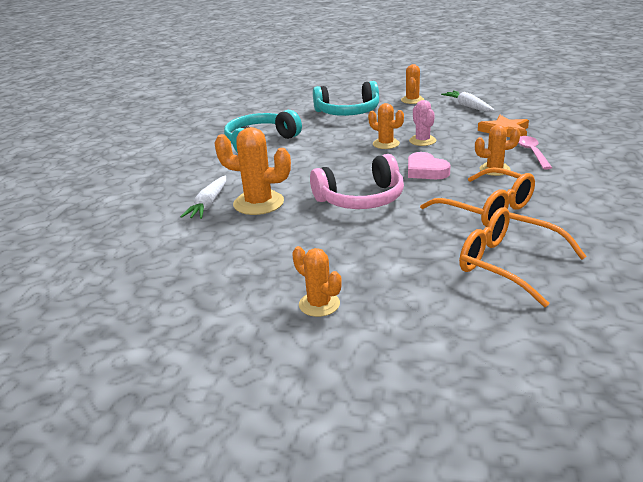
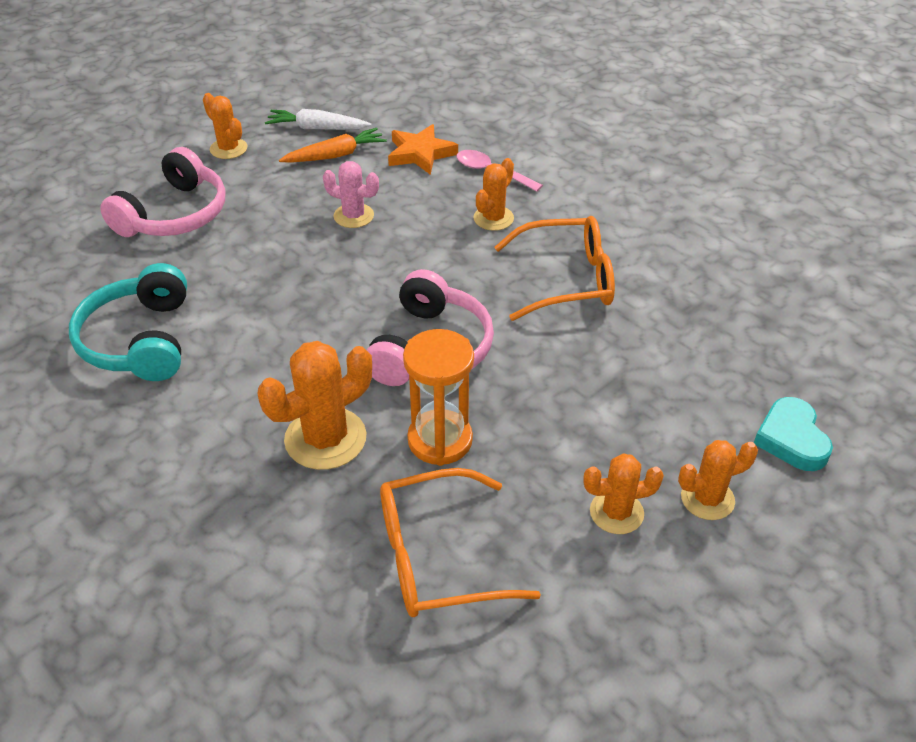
camera: 55 degrees left, 15 degrees up
white carrot [180,176,226,219] -> none
turquoise headphones [313,81,379,116] -> pink headphones [100,147,225,237]
orange cactus [368,103,404,149] -> orange cactus moved to [678,440,758,520]
pink heart [408,152,451,179] -> none
orange glasses [459,207,587,307] -> orange glasses moved to [380,468,541,617]
none -> orange carrot [279,128,387,163]
none -> orange hourglass [403,329,474,466]
none -> turquoise heart [754,397,833,471]

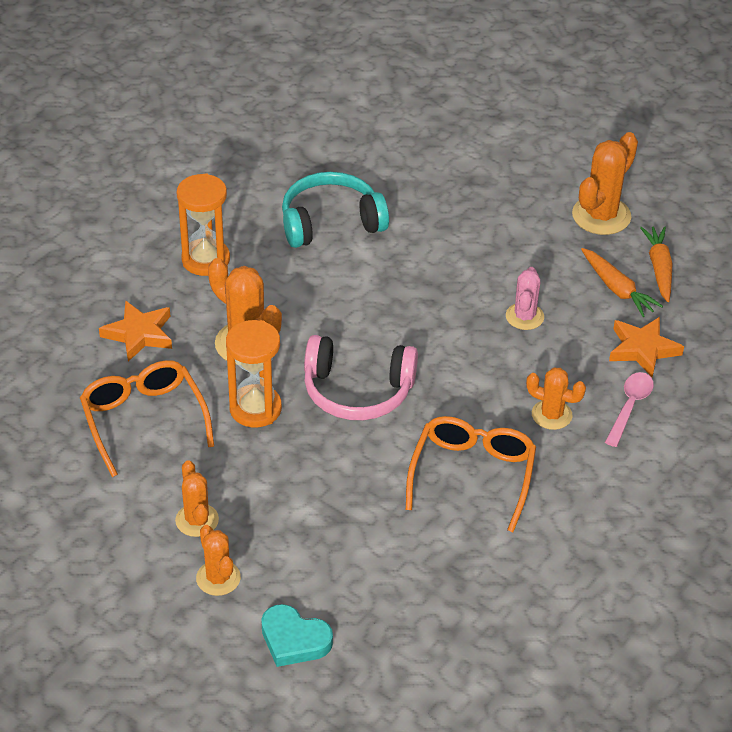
camera: 80 degrees right, 0 degrees up
pink headphones [100,147,225,237] -> none
orange cactus [203,93,248,159] -> orange cactus [572,132,638,235], size x1.61
white carrot [265,109,372,130] -> orange carrot [640,226,672,302]
orange glasses [494,216,615,321] -> orange glasses turned 150 degrees counterclockwise [406,416,536,532]
turquoise heart [754,397,833,471] -> turquoise heart turned 135 degrees counterclockwise [261,604,333,667]
none -> orange star [99,300,172,362]
none -> orange hourglass [177,173,230,276]

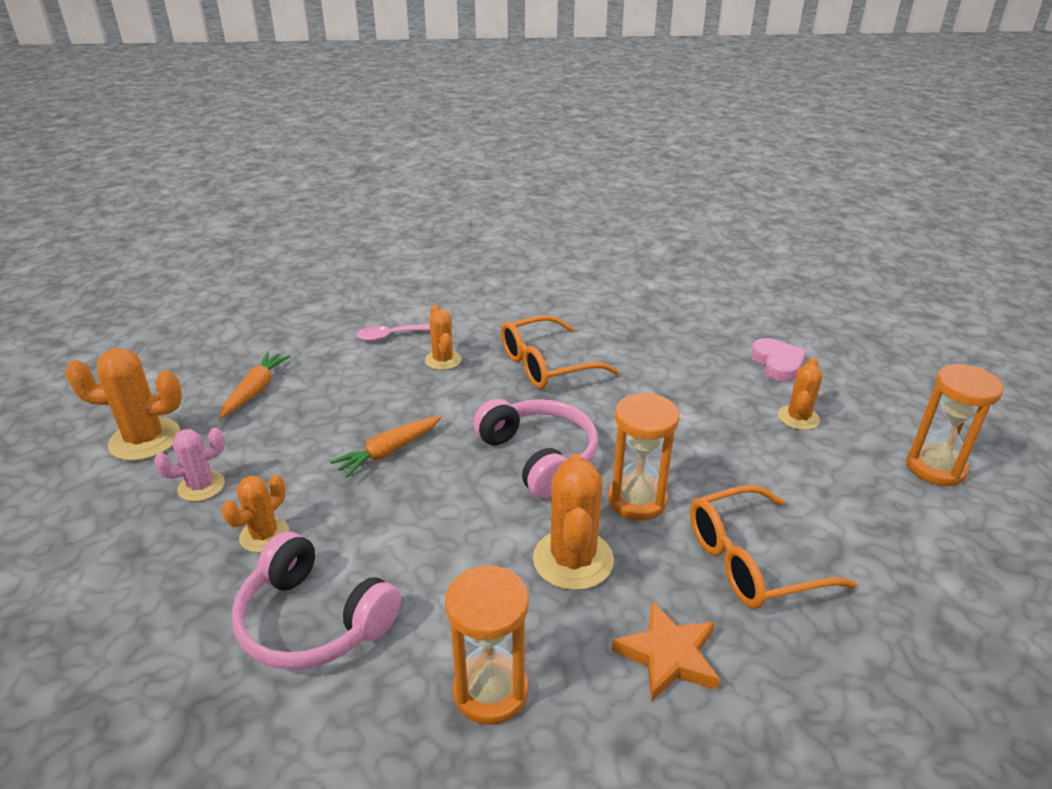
camera: 130 degrees left, 10 degrees down
orange glasses [80,360,214,477] -> orange glasses turned 45 degrees clockwise [690,485,857,609]
orange cactus [175,460,219,537] -> orange cactus moved to [221,475,289,553]
turquoise heart [261,604,333,667] -> pink heart [751,338,806,382]
turquoise headphones [282,172,389,248] -> pink headphones [232,531,401,670]
pink cactus [506,267,544,330] -> pink cactus moved to [154,428,225,502]
orange star [609,317,684,377] -> none
orange carrot [640,226,672,302] -> orange carrot moved to [330,416,442,478]
none -> orange hourglass [906,364,1004,486]

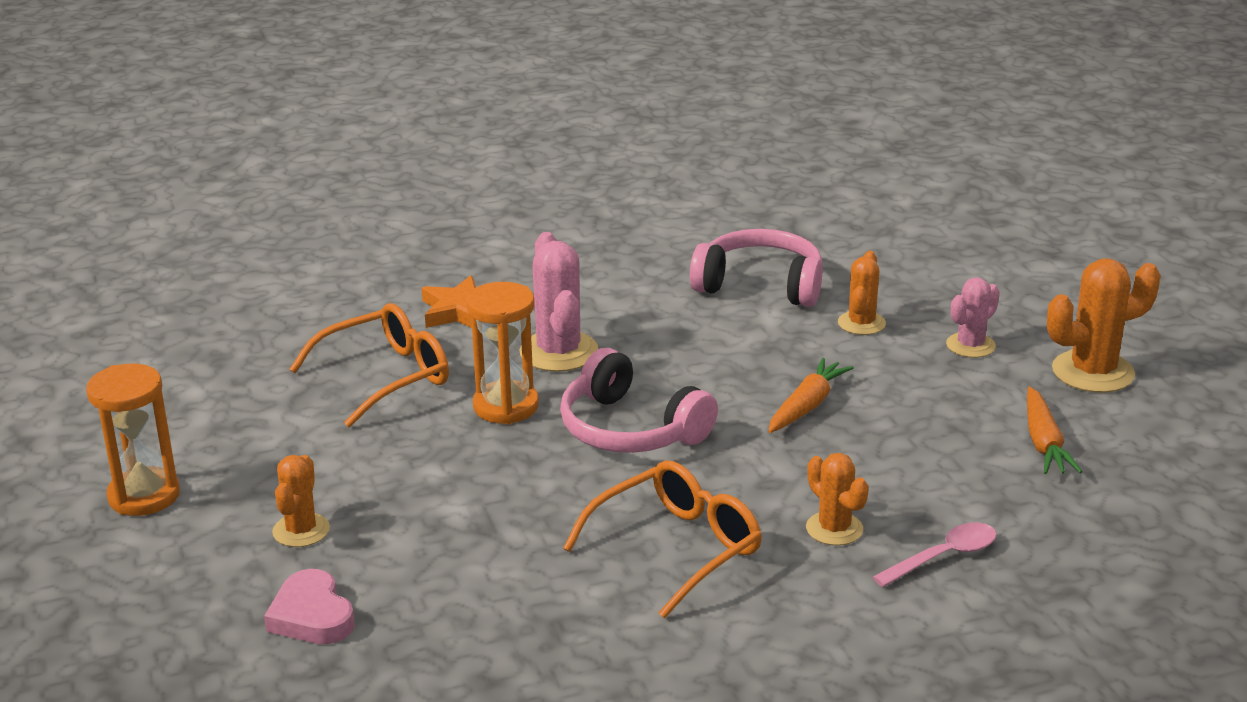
camera: 165 degrees right, 5 degrees down
orange hourglass [445,564,529,725] -> none
orange cactus [533,454,614,590] -> pink cactus [519,232,598,372]

